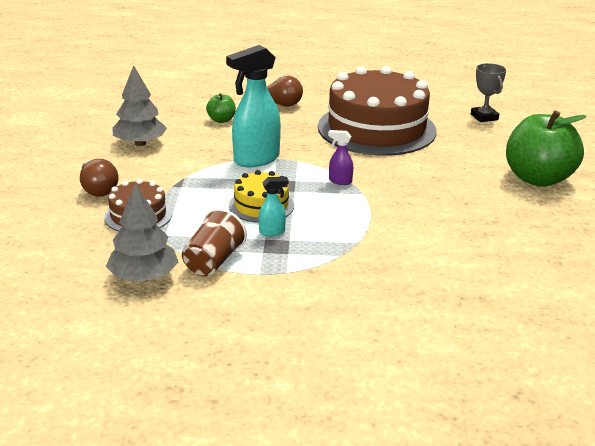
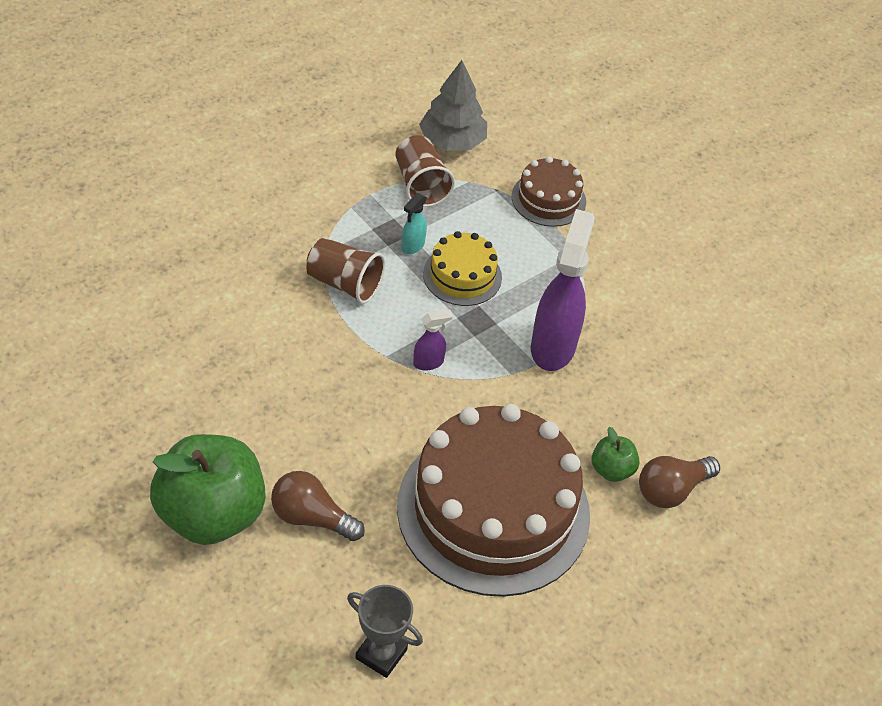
camera: 135 degrees right, 20 degrees up
brown light bulb [80,159,119,197] -> brown light bulb moved to [271,471,365,541]
grey tree [112,65,167,146] -> none
green apple [206,93,236,123] -> green apple moved to [592,427,640,482]
turquoise spray bottle [226,45,281,167] -> purple spray bottle [531,209,595,371]
none -> brown cup [306,237,385,304]

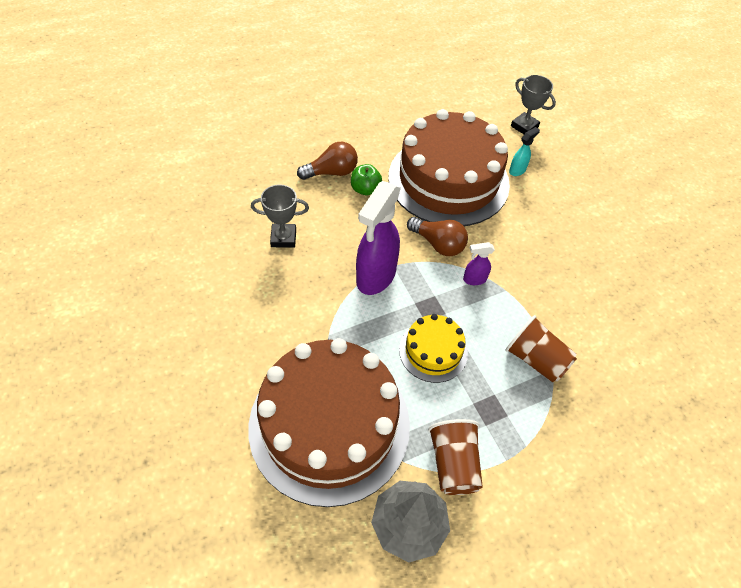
camera: 165 degrees left, 5 degrees up
green apple [150,434,266,545] -> none
brown light bulb [271,471,365,541] -> brown light bulb moved to [407,217,468,256]
turquoise spray bottle [402,193,427,254] -> turquoise spray bottle moved to [509,127,540,176]
brown cake [512,156,586,227] -> brown cake [248,338,410,507], size x2.15
none -> grey trophy [251,184,309,248]

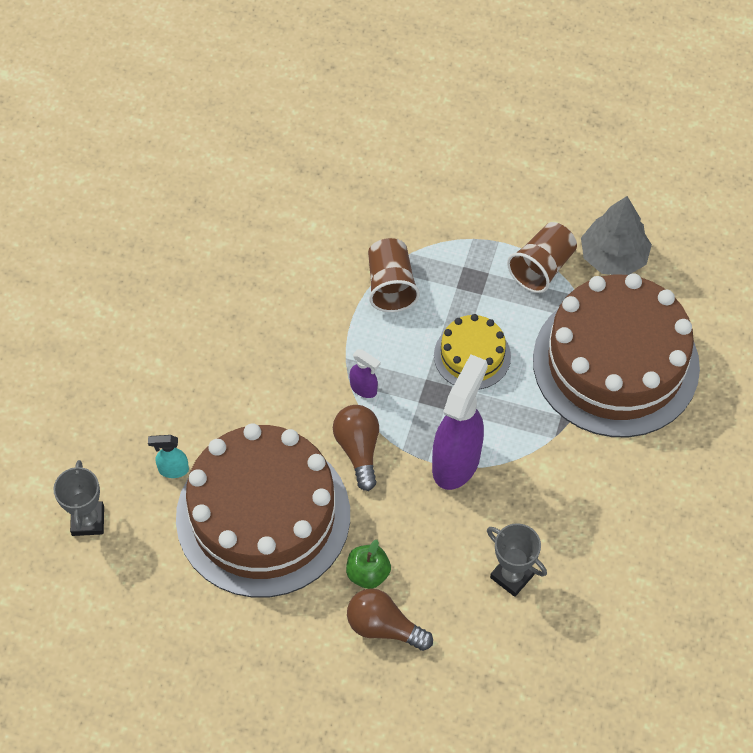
camera: 135 degrees left, 5 degrees up
purple spray bottle [356,181,401,295] -> purple spray bottle turned 45 degrees counterclockwise [432,354,488,490]

